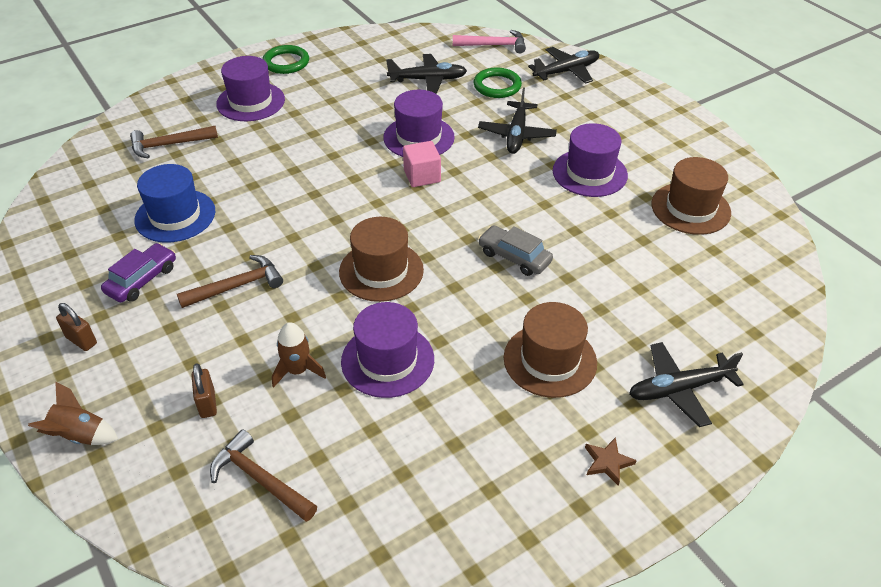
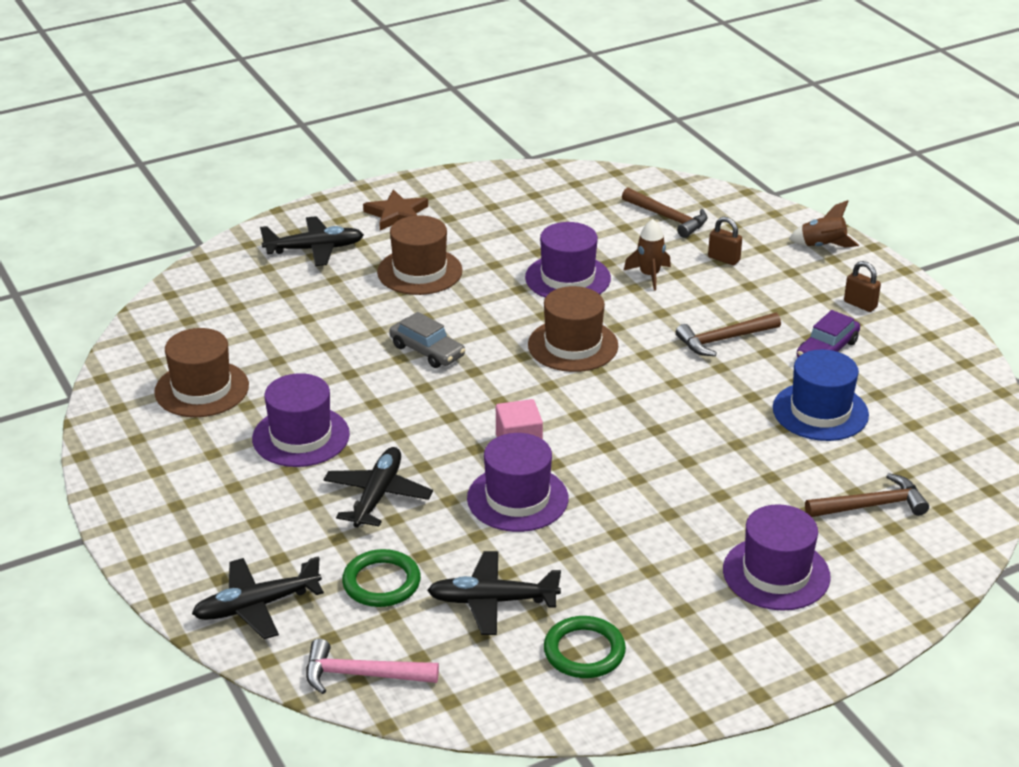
camera: 175 degrees left, 10 degrees down
brown padlock [191,363,217,418] -> brown padlock turned 45 degrees counterclockwise [708,217,742,265]
green ring [263,45,309,74] -> green ring moved to [544,616,626,678]
brown star [585,437,637,486] -> brown star [363,189,428,230], size x1.61

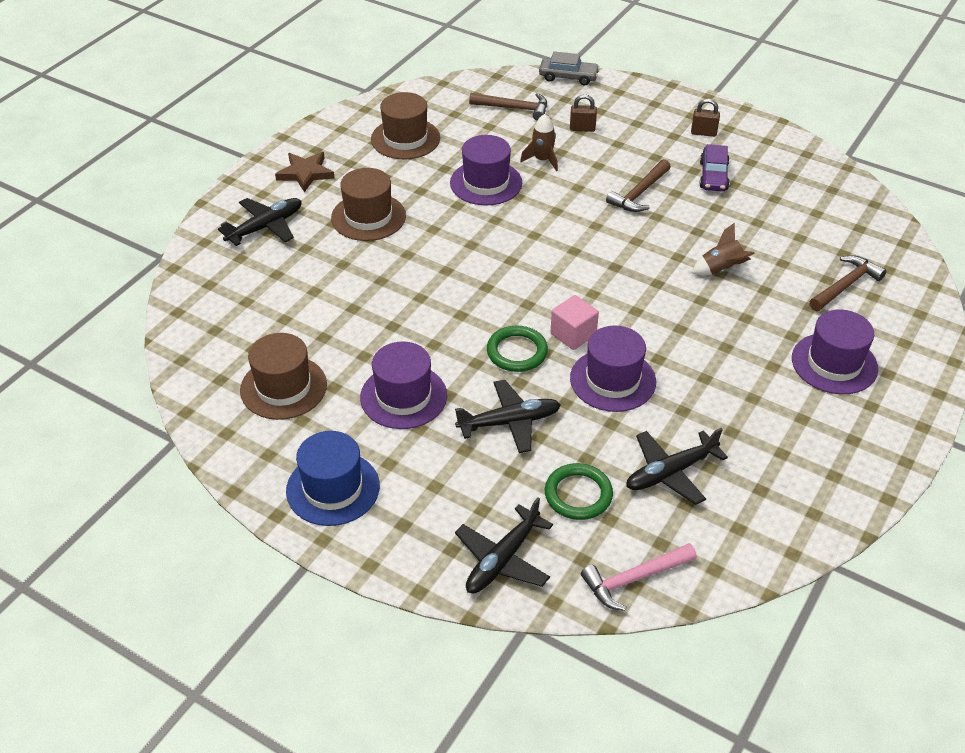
camera: 30 degrees left, 10 degrees up
black plane [323,447,433,528] -> black plane turned 90 degrees clockwise [455,380,561,453]
grey car [389,312,465,368] -> grey car moved to [539,51,600,85]
brown hat [528,286,618,372] -> brown hat moved to [371,92,440,159]
green ring [544,616,626,678] -> green ring moved to [487,326,548,372]
blue hat [773,350,869,441] -> blue hat moved to [286,431,380,526]
brown rocket [789,200,859,248] -> brown rocket moved to [692,223,755,275]

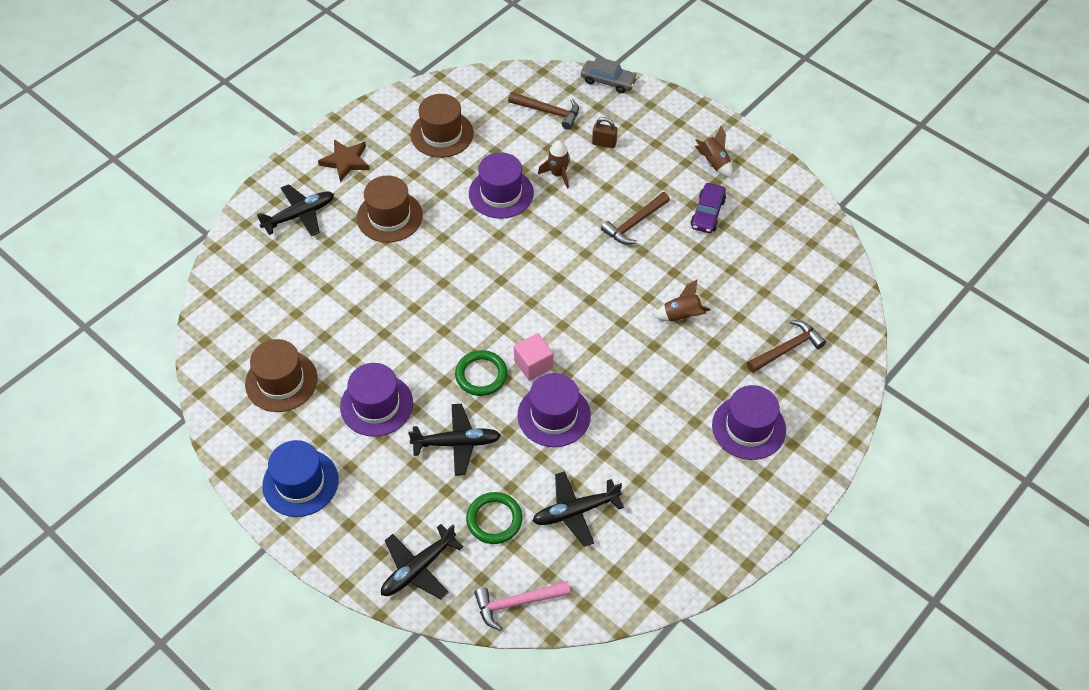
camera: 10 degrees right, 10 degrees up
brown padlock [691,99,720,137] -> brown rocket [695,125,733,178]

